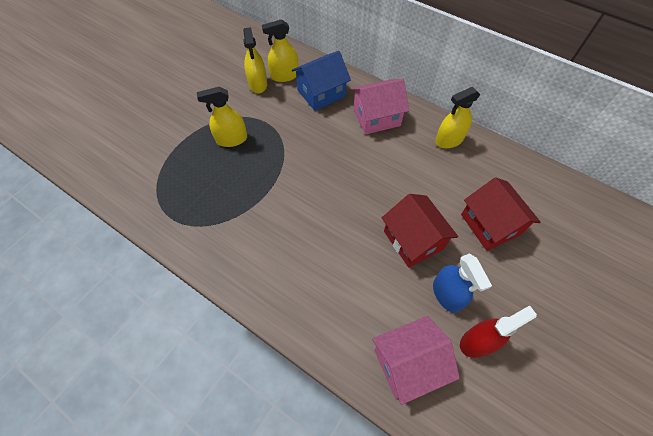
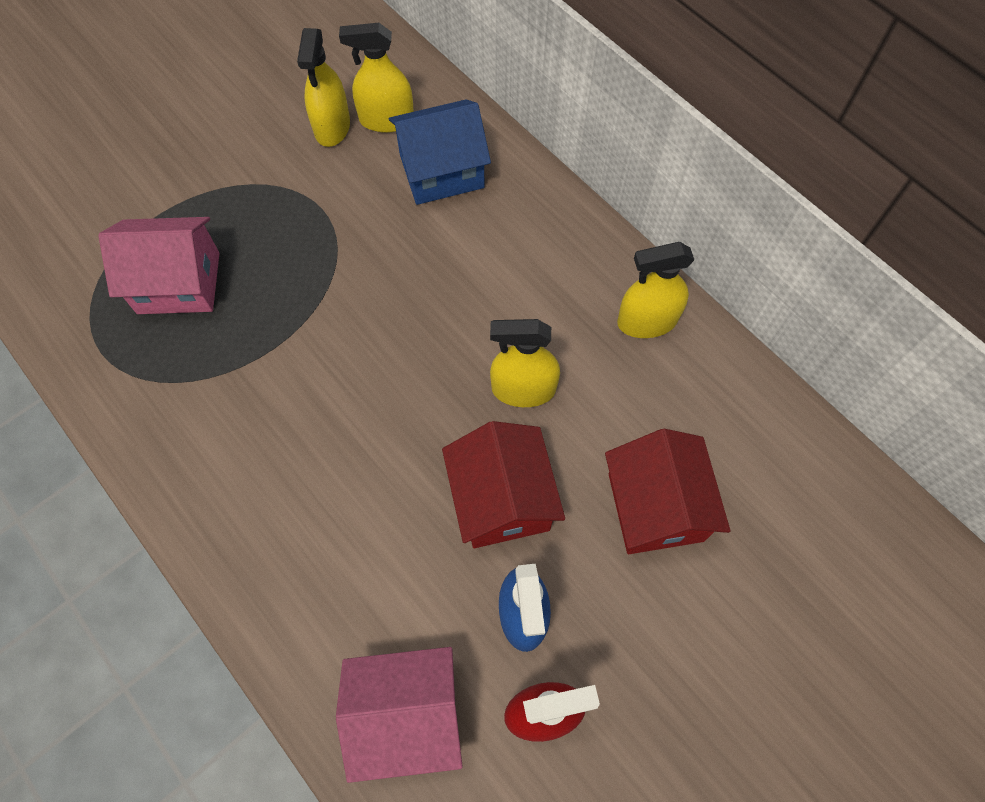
camera: 15 degrees right, 5 degrees up
yellow spray bottle [197,86,247,147] -> yellow spray bottle moved to [490,319,560,407]
pink house [351,79,409,135] -> pink house moved to [98,217,219,314]

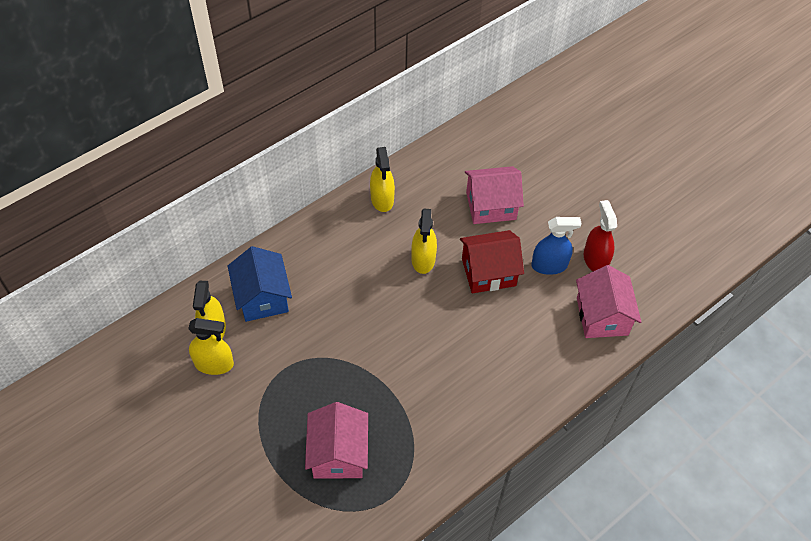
camera: 90 degrees left, 10 degrees down
red house [605,429,730,554] -> pink house [465,166,524,224]

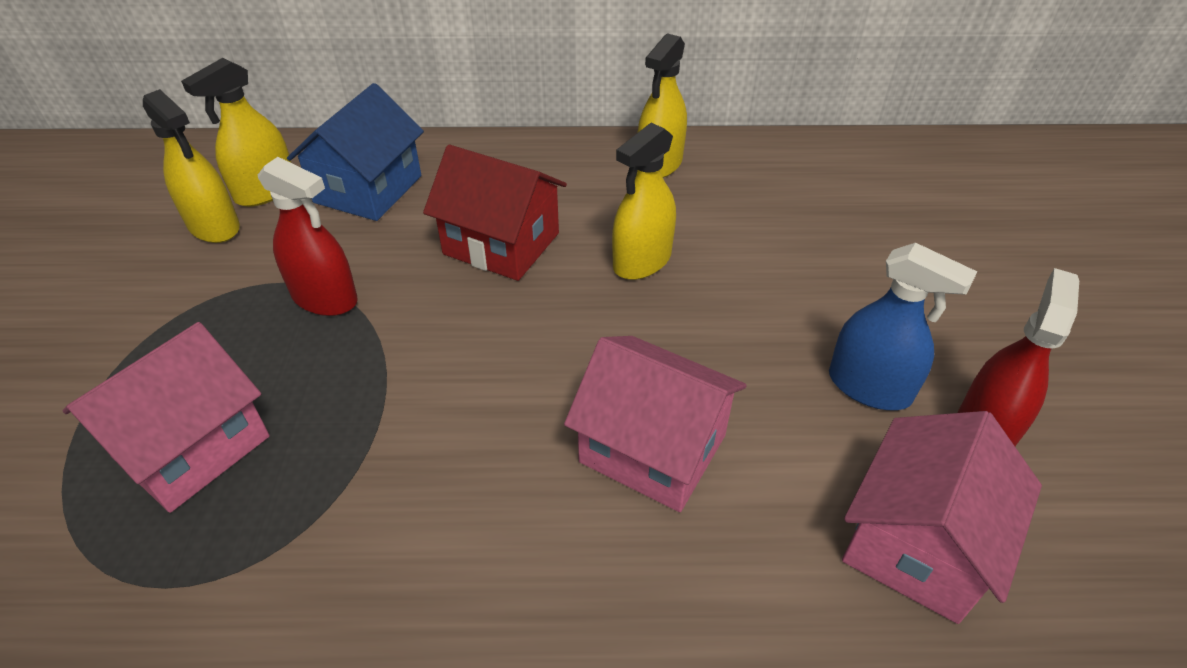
camera: 40 degrees right, 10 degrees down
red house [460,230,524,293] -> red house moved to [423,145,567,281]
pink house [465,166,524,224] -> pink house moved to [564,336,746,512]
none -> red spray bottle [258,157,358,316]

